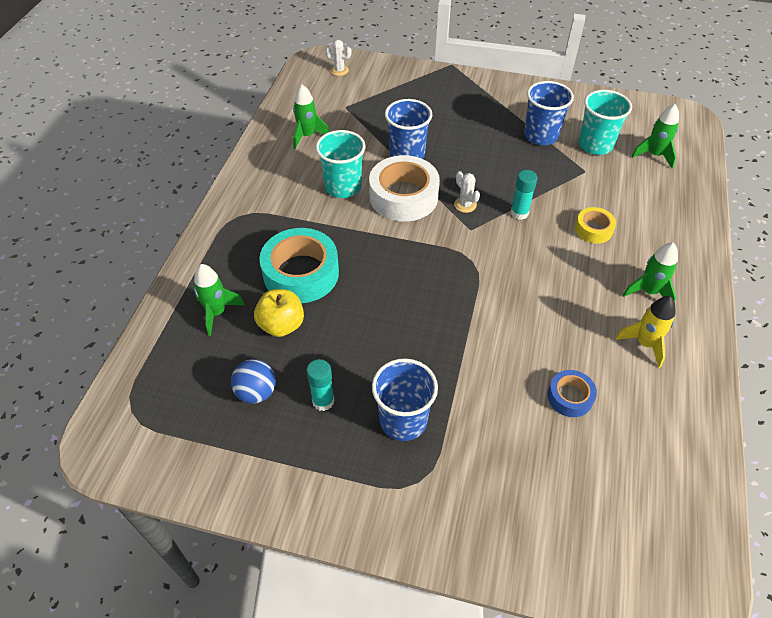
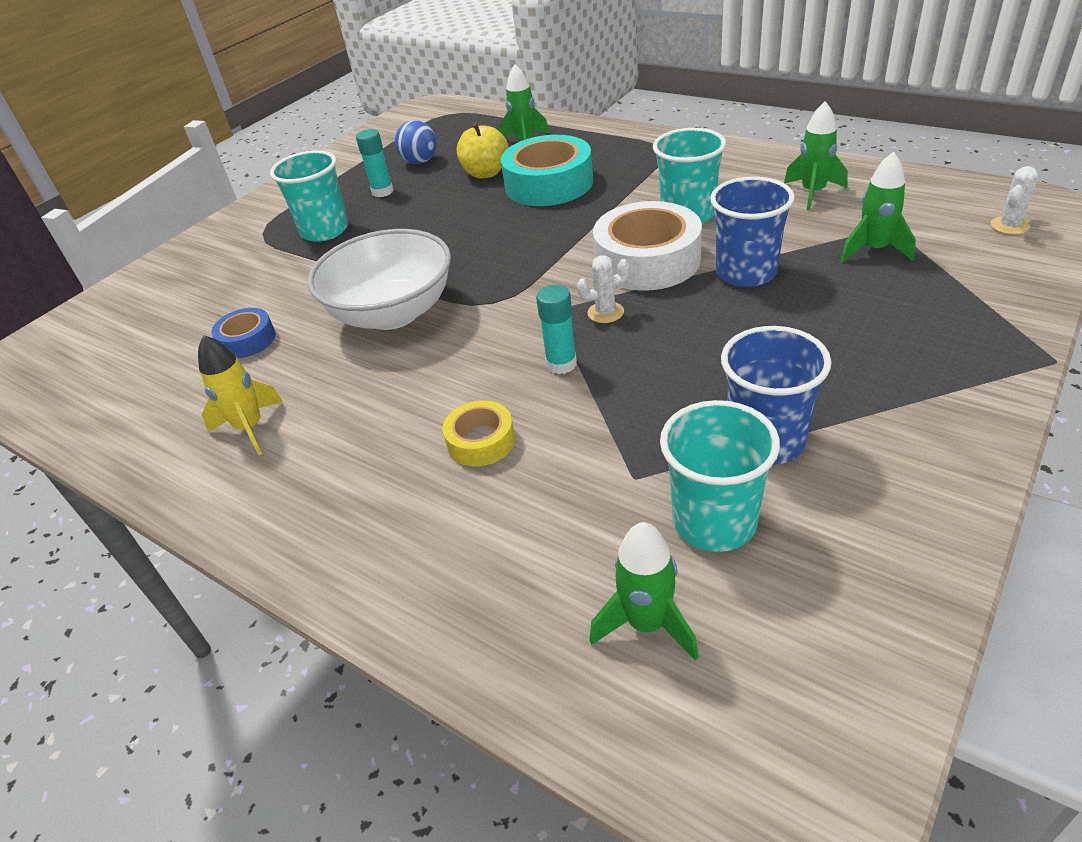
camera: 115 degrees right, 10 degrees down
blue cup [372,358,438,441] -> turquoise cup [270,150,348,242]
green rocket [623,242,678,302] -> green rocket moved to [840,152,916,262]
none -> white bowl [308,229,451,330]

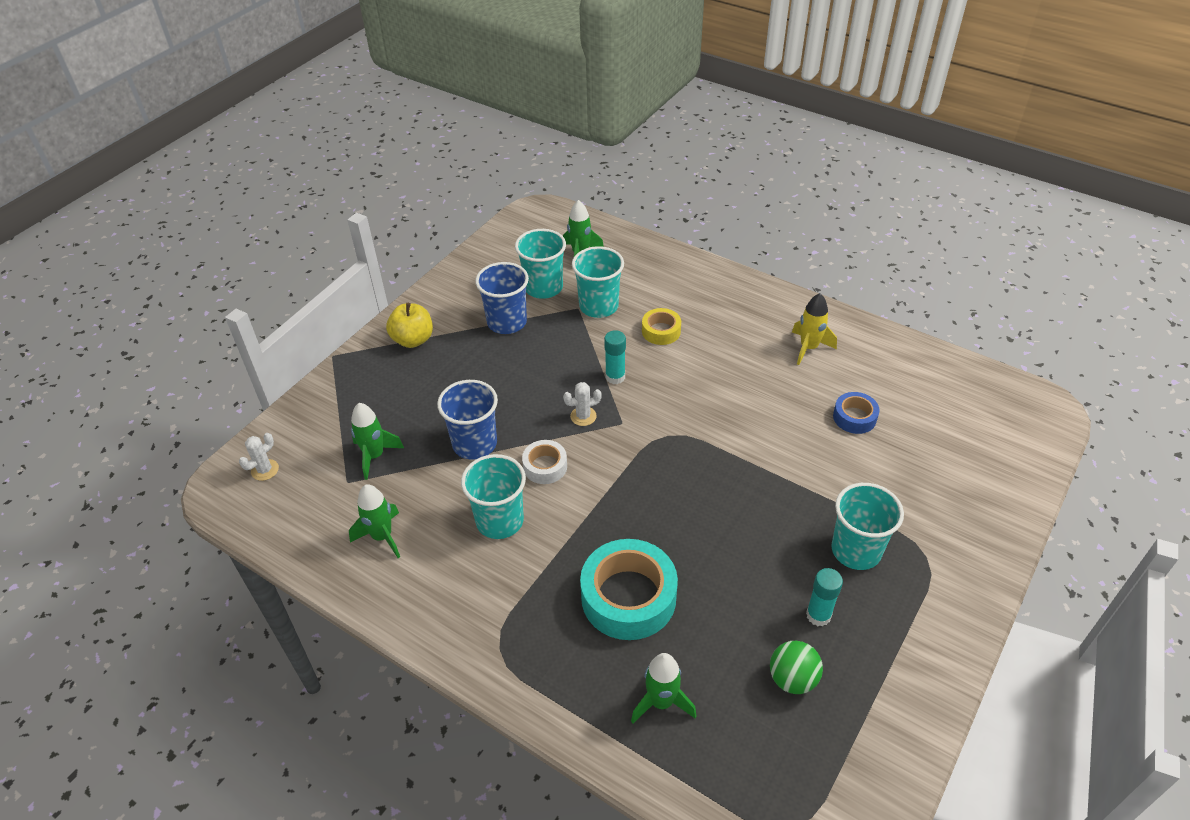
camera: 175 degrees right, 5 degrees up
white bowl [308,229,451,330] -> none
blue ball [395,120,437,164] -> green ball [770,641,823,694]
yellow apple [457,122,509,179] -> yellow apple moved to [386,303,433,348]
white tape [593,201,702,291] -> white tape [522,440,567,484], size x0.52
none -> turquoise cup [572,246,624,318]

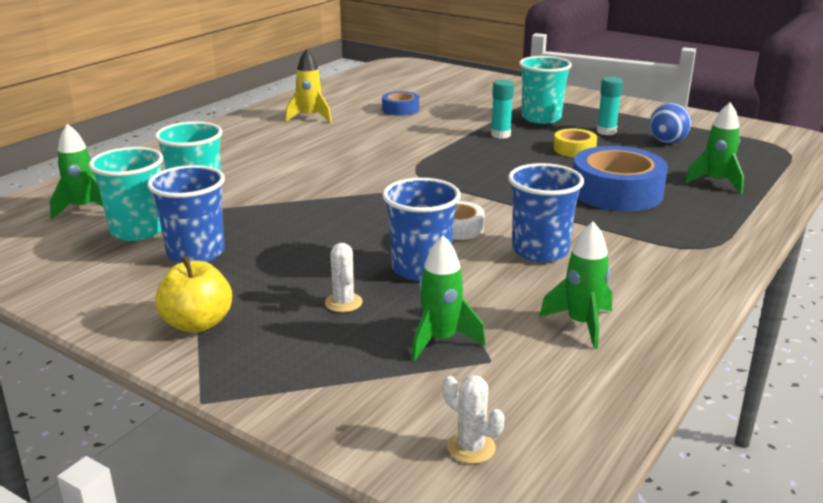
camera: 90 degrees left, 20 degrees down
turquoise cup [461,454,526,539] -> blue cup [508,163,584,262]
white cactus [563,382,602,426] -> white cactus moved to [325,243,363,312]
turquoise tape [580,539,678,640] -> blue tape [573,146,668,211]
turquoise glue stick [604,330,626,384] -> turquoise glue stick moved to [491,79,514,139]
yellow tape [642,308,681,345] -> yellow tape moved to [553,128,597,157]
green ball [770,641,823,694] -> blue ball [650,103,691,143]

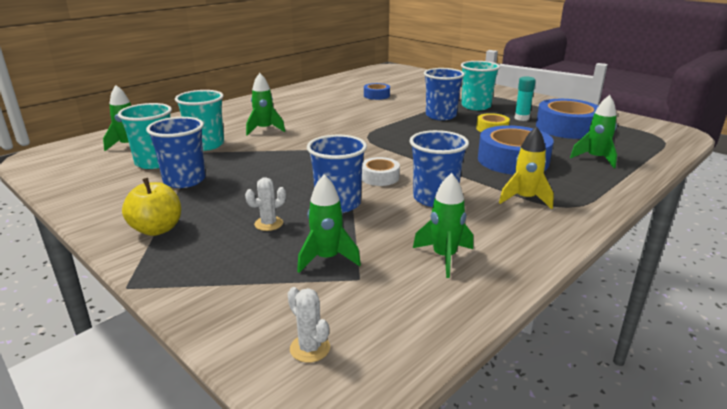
camera: 10 degrees right, 0 degrees up
yellow rocket [285,49,332,123] -> yellow rocket moved to [499,127,554,209]
white cactus [325,243,363,312] -> white cactus turned 60 degrees clockwise [245,177,286,231]
turquoise glue stick [491,79,514,139] -> blue cup [424,68,465,120]
blue ball [650,103,691,143] -> blue tape [536,99,598,139]
none -> green rocket [246,73,285,136]

